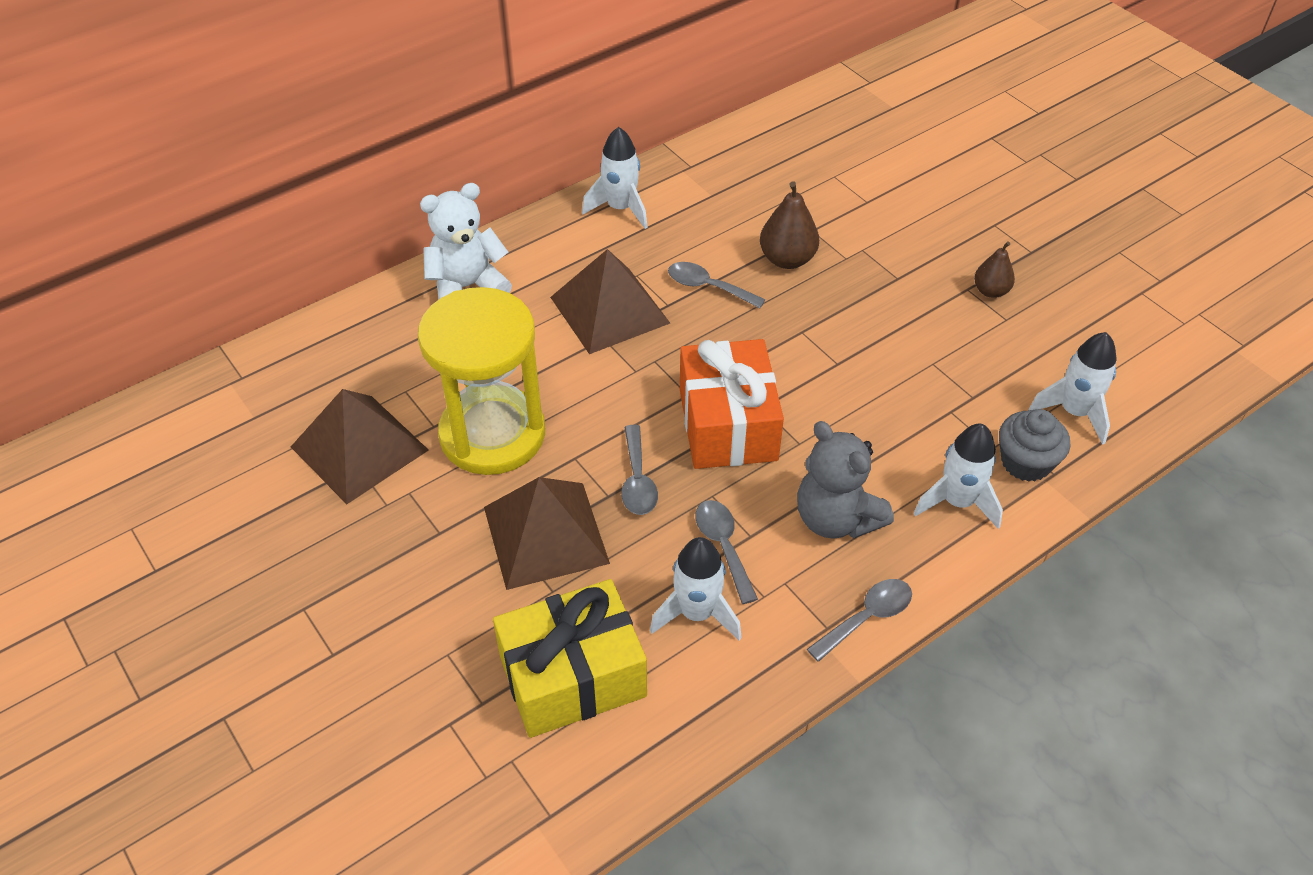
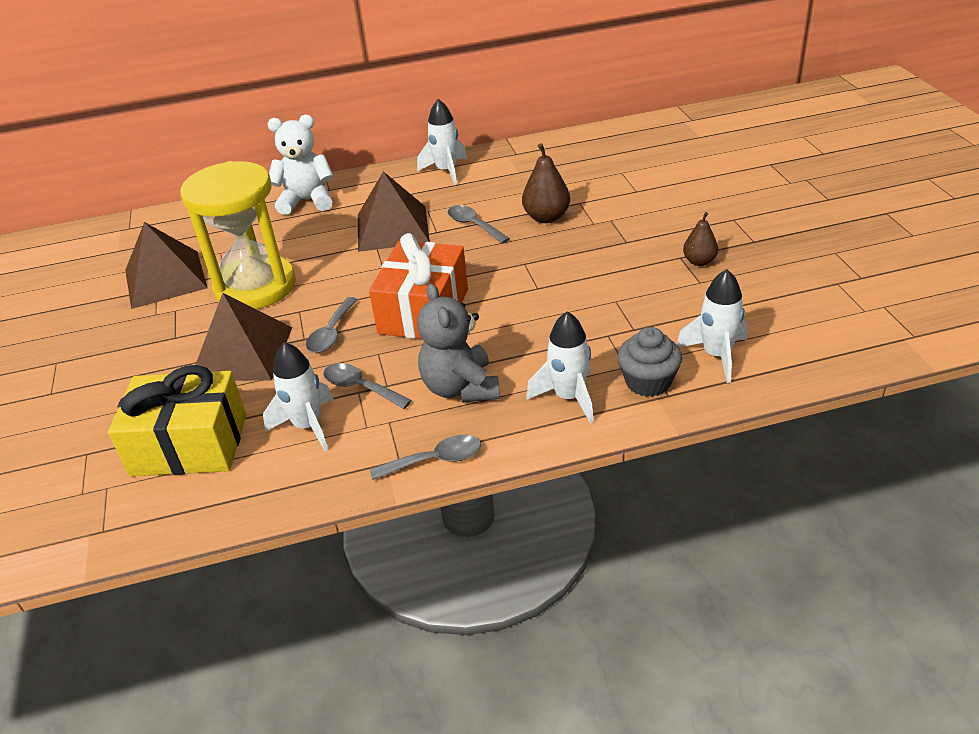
camera: 25 degrees right, 10 degrees down
grey spoon [695,500,758,604] -> grey spoon turned 60 degrees counterclockwise [323,363,412,409]

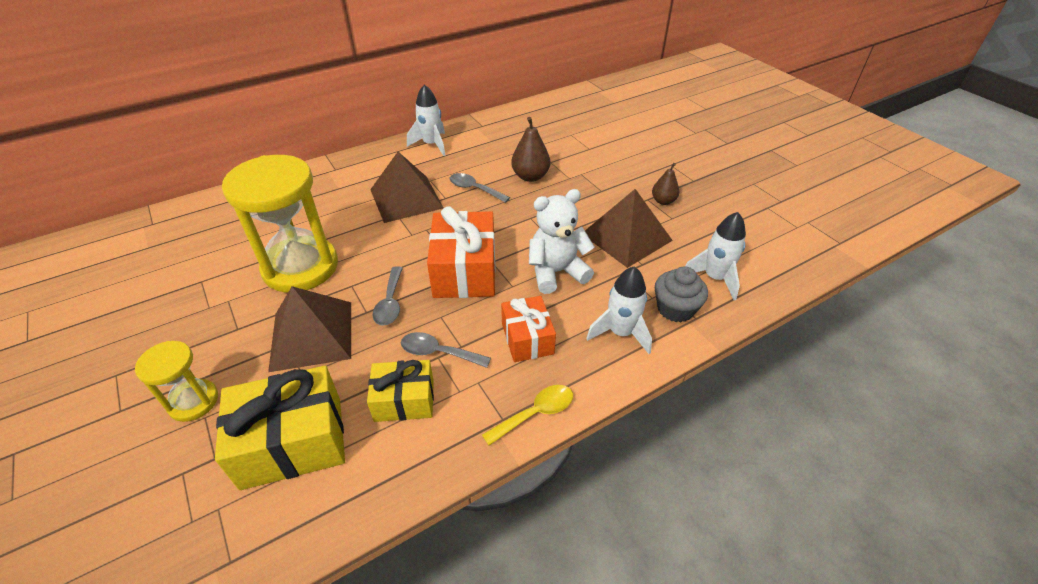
camera: 20 degrees left, 5 degrees up
brown pyramid [125,222,207,309] -> brown pyramid moved to [585,189,673,268]
white rocket [263,342,334,452] -> yellow gift [367,360,434,422]
white teddy bear [268,115,334,215] -> white teddy bear moved to [529,189,594,294]
grey spoon [370,435,481,480] -> yellow spoon [482,385,573,445]
grey teddy bear [417,283,500,403] -> orange gift [501,296,556,362]
none -> yellow hourglass [135,341,218,422]

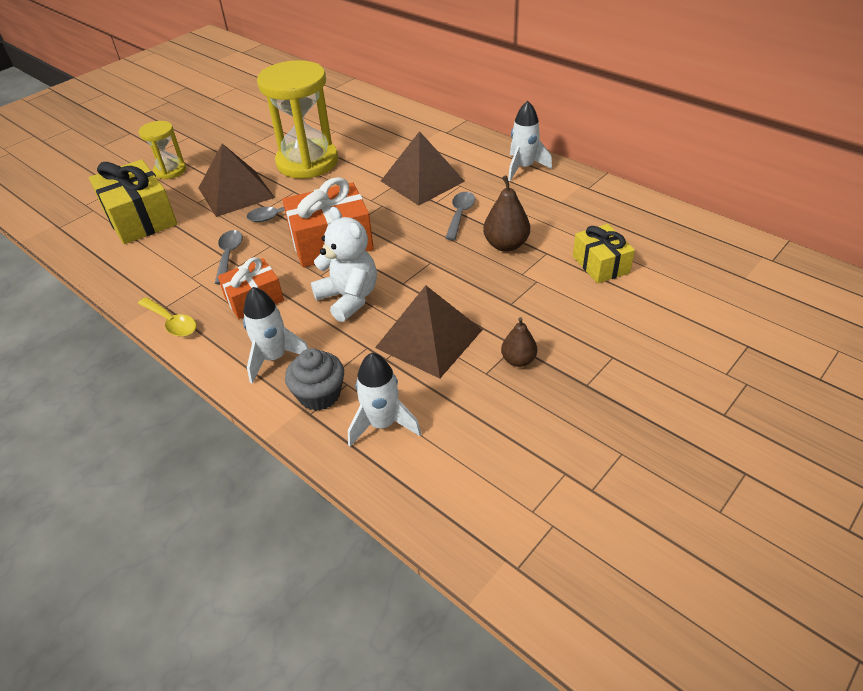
camera: 75 degrees right, 0 degrees up
yellow gift [367,360,434,422] -> yellow gift moved to [573,224,635,283]

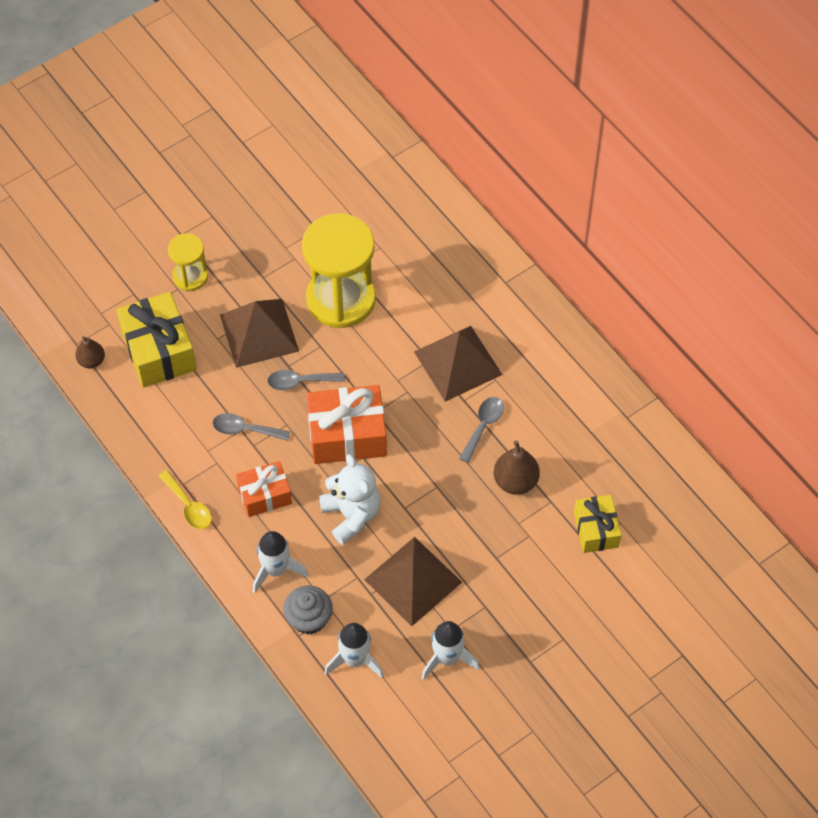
camera: 10 degrees right, 15 degrees up
grey spoon [215,230,243,284] -> grey spoon turned 90 degrees counterclockwise [213,413,290,441]
brown pear [501,317,537,367] -> brown pear moved to [76,336,105,369]
white rocket [508,101,552,181] -> white rocket moved to [421,621,480,680]

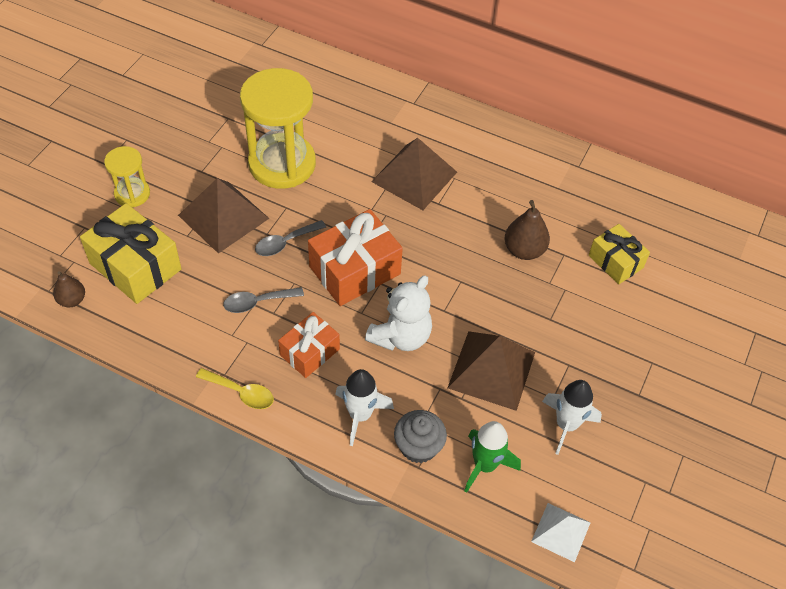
camera: 30 degrees left, 5 degrees down
white teddy bear [319,454,381,545] -> white teddy bear turned 90 degrees clockwise [365,276,432,351]
white rocket [325,623,384,678] -> green rocket [464,421,521,493]
grey spoon [459,397,504,463] -> none
none -> white pyramid [531,503,591,562]

